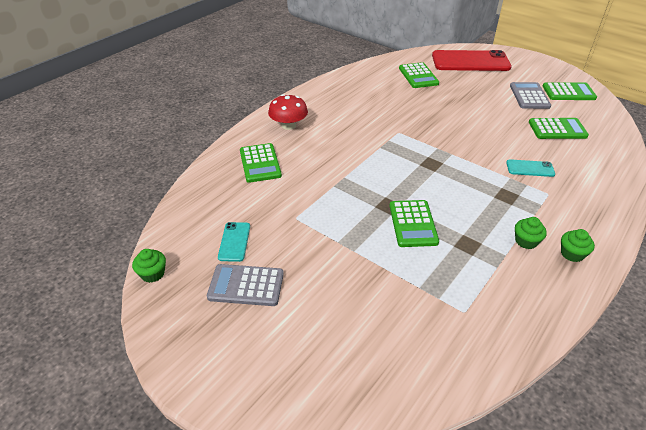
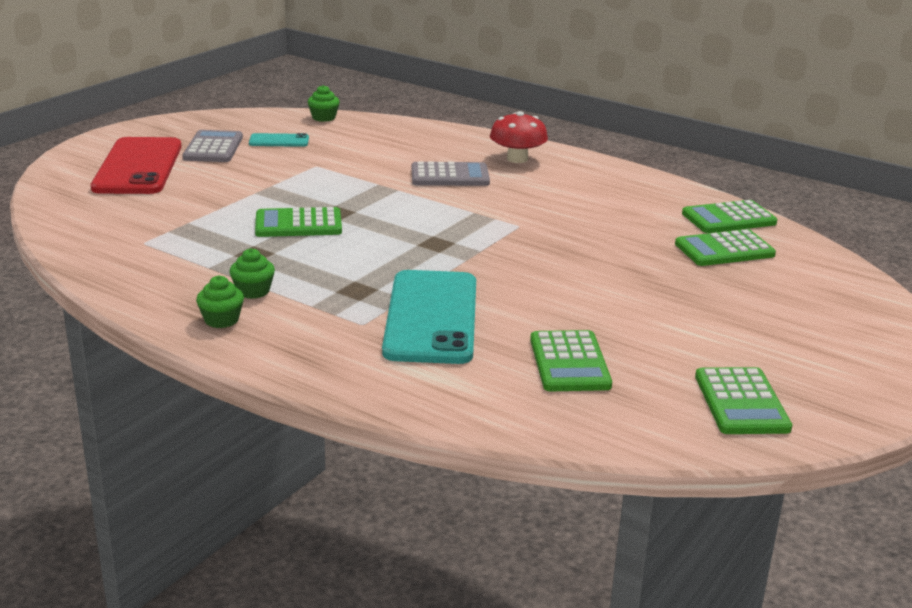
camera: 85 degrees right, 15 degrees down
green cupcake [132,249,166,283] -> green cupcake moved to [308,85,340,122]
green calculator [240,143,282,183] -> green calculator moved to [682,200,777,233]
red phone [432,50,512,71] -> red phone moved to [91,137,182,194]
turquoise phone [506,159,555,177] -> turquoise phone [382,270,476,364], size x2.20
grey calculator [510,82,551,109] -> grey calculator moved to [412,161,490,186]

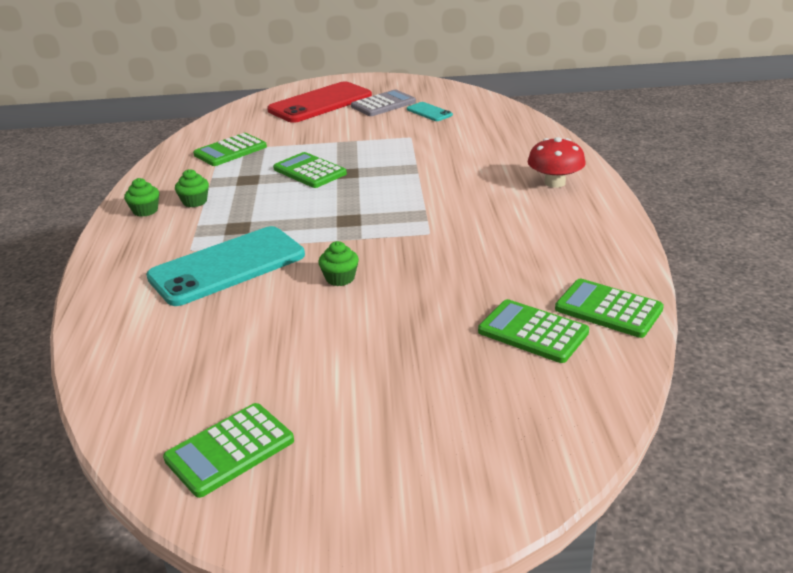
camera: 55 degrees right, 5 degrees up
green cupcake [308,85,340,122] -> green cupcake moved to [318,241,359,286]
grey calculator [412,161,490,186] -> none
green calculator [530,330,612,391] -> green calculator moved to [193,133,267,166]

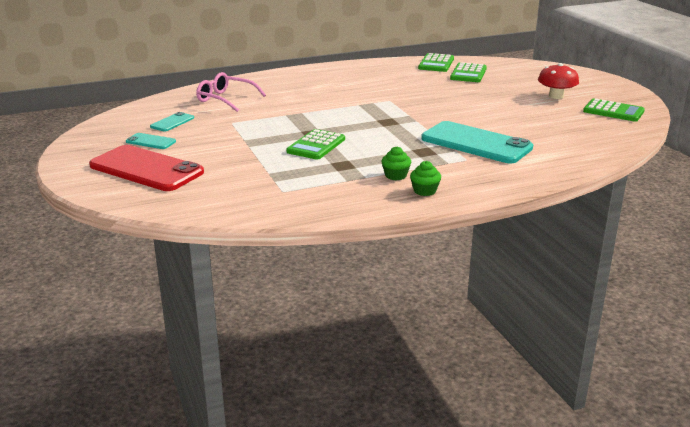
camera: 110 degrees left, 5 degrees down
green calculator [193,133,267,166] -> none
green cupcake [318,241,359,286] -> none
grey calculator [351,90,416,116] -> turquoise phone [126,133,176,149]
red mushroom [528,137,586,188] -> red mushroom moved to [538,63,579,99]
none -> pink glasses [196,72,266,112]

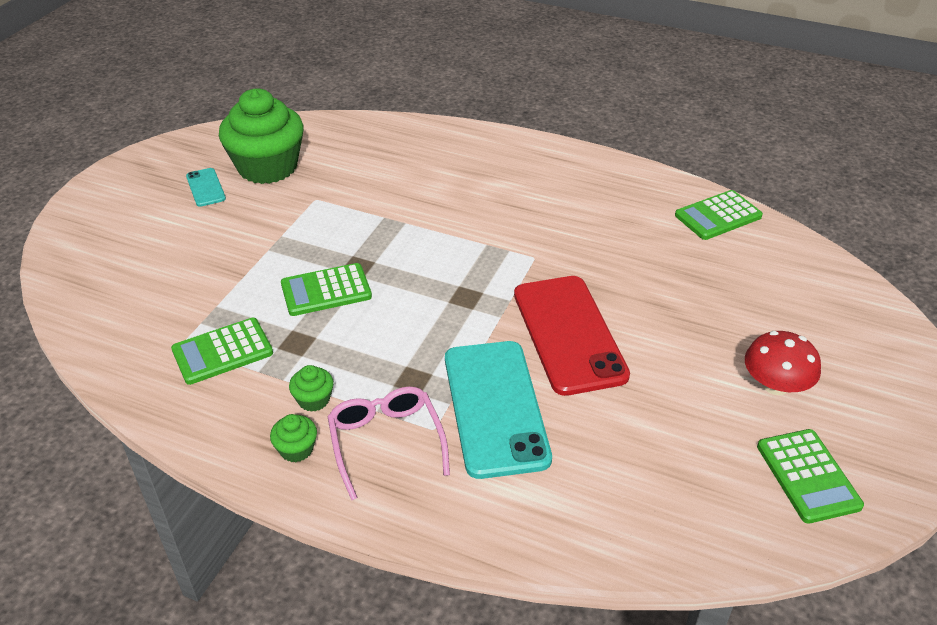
camera: 45 degrees right, 15 degrees up
red phone [89,145,204,191] -> red phone moved to [514,276,630,396]
turquoise phone [150,112,194,131] -> green cupcake [219,88,304,184]
pink glasses [196,72,266,112] -> pink glasses moved to [328,387,450,501]
green calculator [450,62,487,82] -> green calculator moved to [171,318,273,385]

